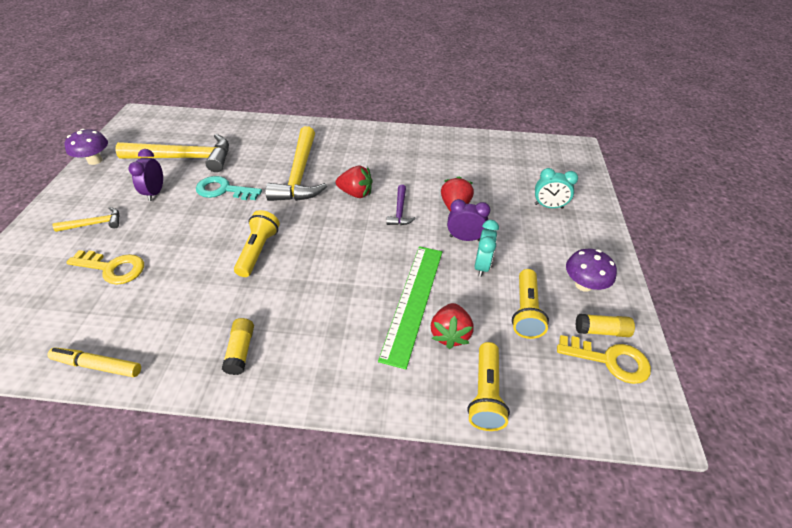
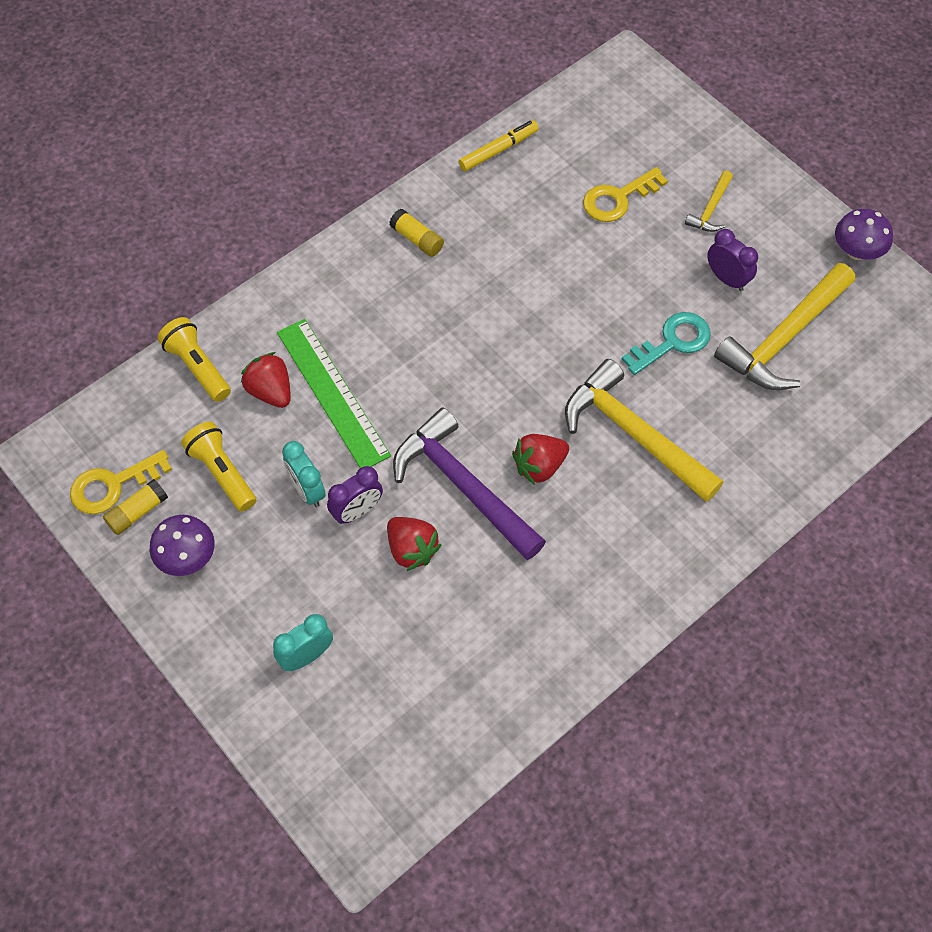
camera: 135 degrees right, 15 degrees up
yellow flashlight [234,210,280,277] -> none
purple hammer [386,185,416,225] -> purple hammer [393,408,546,560], size x2.11

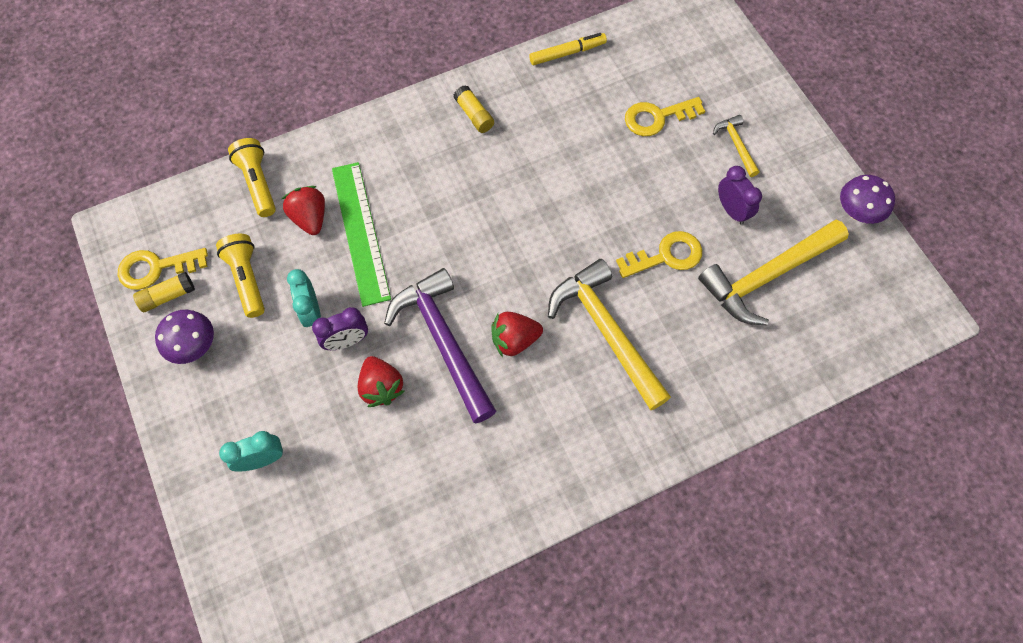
camera: 15 degrees right, 5 degrees up
turquoise key [622,312,711,375] -> yellow key [616,231,702,278]
yellow hammer [685,171,733,232] -> yellow hammer turned 120 degrees clockwise [713,115,759,177]

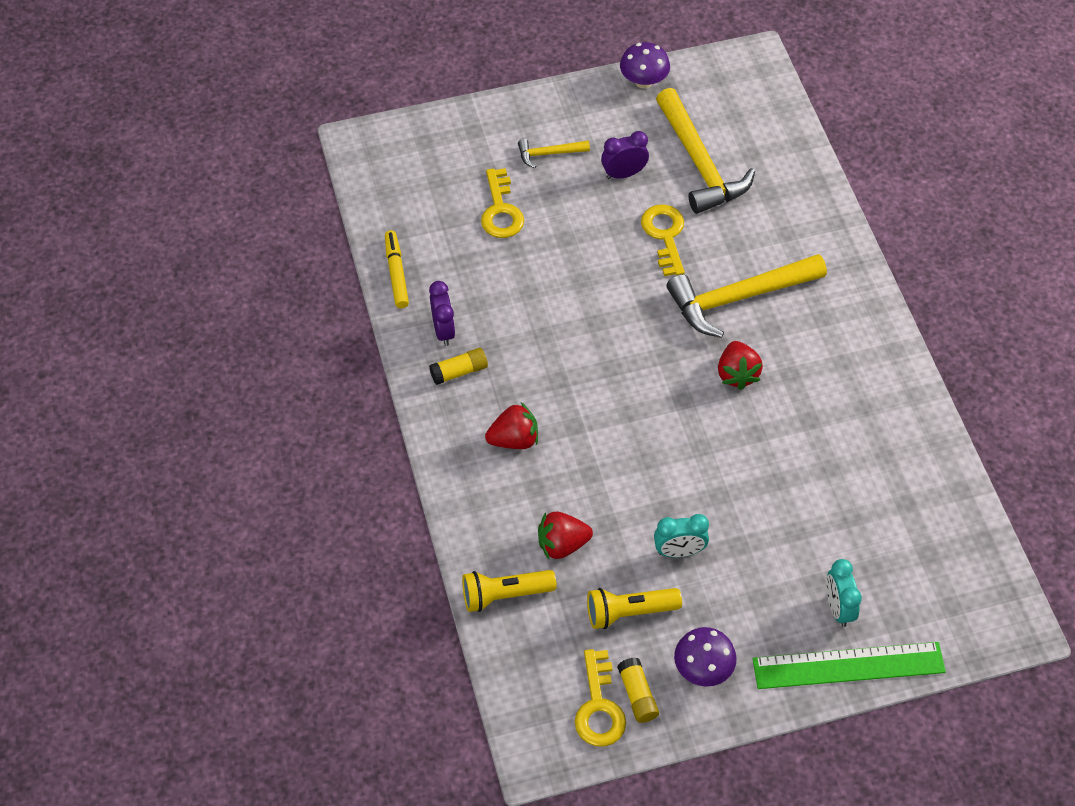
camera: 80 degrees left, 10 degrees down
purple clock [312,307,368,350] -> purple clock moved to [429,281,455,346]
green ruler [332,162,391,307] -> green ruler moved to [753,642,946,689]
red strawberry [358,356,405,407] -> red strawberry moved to [485,402,538,449]
purple hammer [384,268,496,423] -> none

